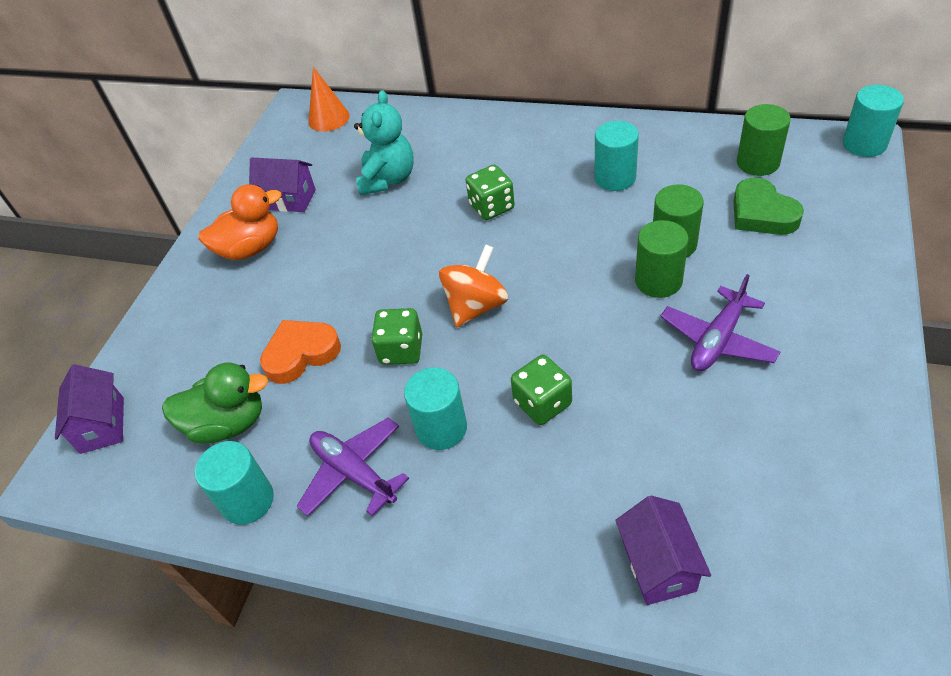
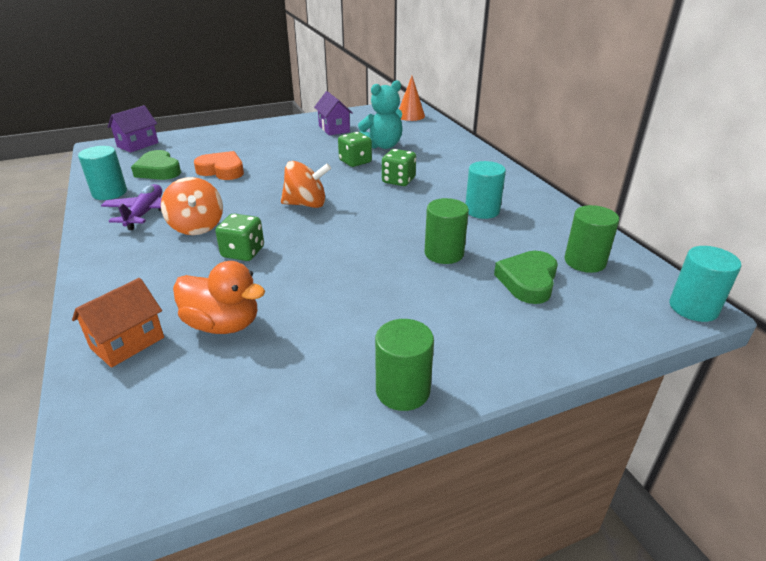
camera: 45 degrees right, 15 degrees down
green duck [162,362,268,443] -> green heart [131,150,181,180]
orange duck [198,184,282,260] -> orange duck moved to [173,261,265,334]
green dice [371,308,422,365] -> green dice moved to [338,132,372,167]
turquoise cylinder [404,367,467,450] -> orange spinning top [161,177,223,235]
purple house [615,496,711,605] -> orange house [72,278,164,368]
green cylinder [635,220,689,298] -> green cylinder moved to [375,319,434,411]
purple plane [661,274,781,371] -> none

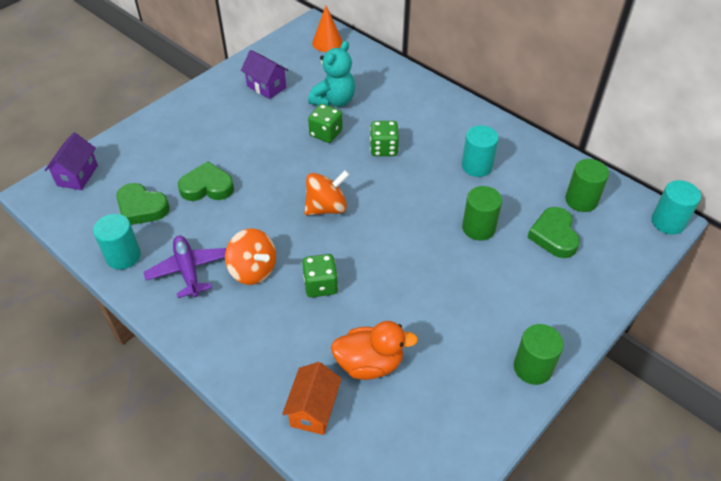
camera: 25 degrees left, 15 degrees up
orange heart [194,151,244,180] -> green heart [178,161,234,201]

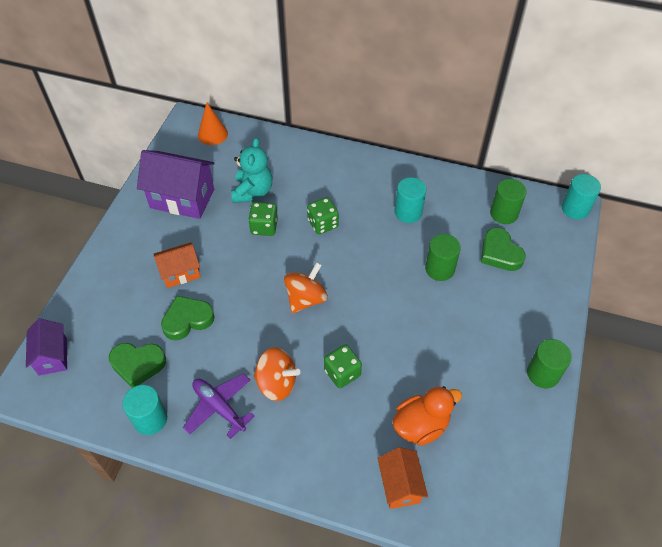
camera: 25 degrees left, 5 degrees up
purple house [241,50,288,99] -> purple house [137,150,215,219], size x1.69
none -> orange house [154,242,200,288]

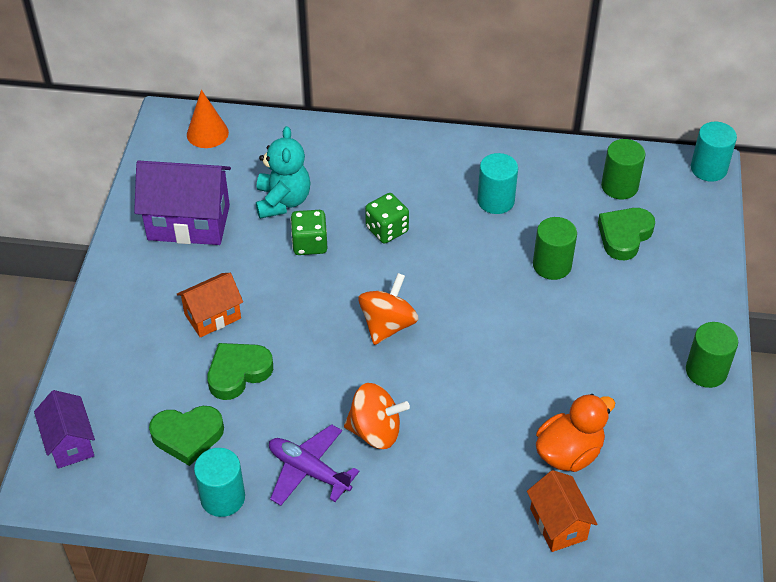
camera: 10 degrees left, 5 degrees down
green dice [324,344,362,388] -> none
green heart [481,228,526,271] -> green heart turned 75 degrees clockwise [598,208,655,260]

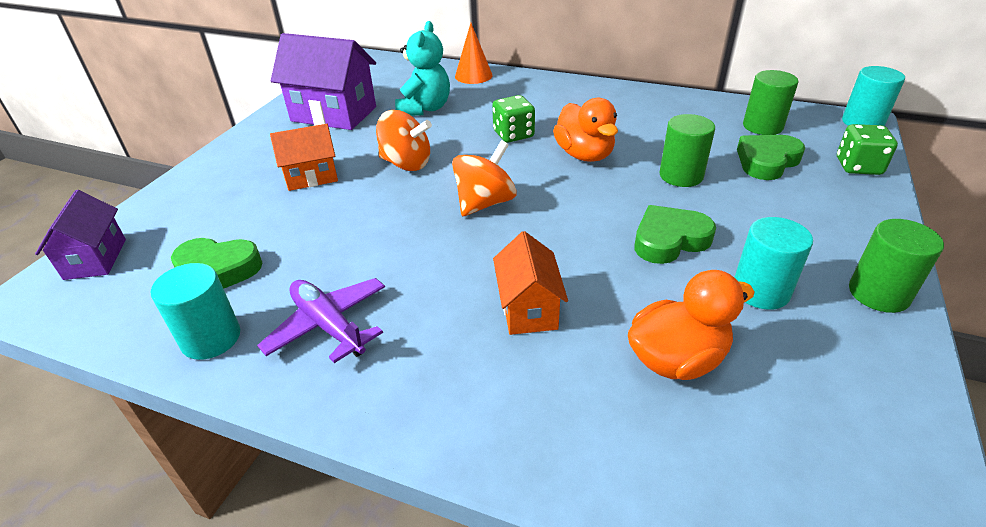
camera: 15 degrees right, 10 degrees down
orange cone [187,90,229,148] -> orange cone moved to [455,23,493,84]
green heart [207,343,273,400] -> green heart moved to [635,205,716,264]
green dice [290,210,327,255] -> green dice moved to [837,124,898,175]
orange spinning top [344,383,410,449] -> orange spinning top moved to [376,110,432,171]
turquoise cylinder [477,153,518,214] -> turquoise cylinder moved to [734,217,813,310]
orange house [527,470,597,552] -> orange house moved to [493,231,568,335]
none -> orange duck [553,98,618,162]

